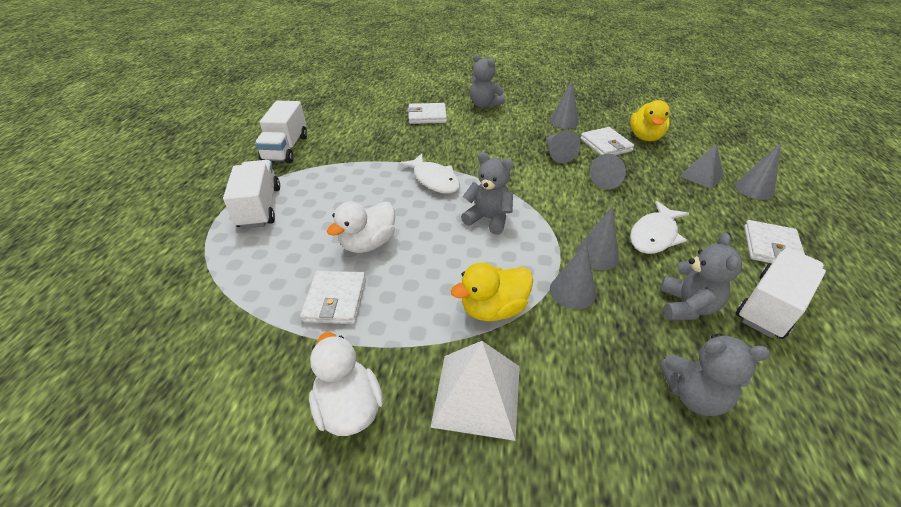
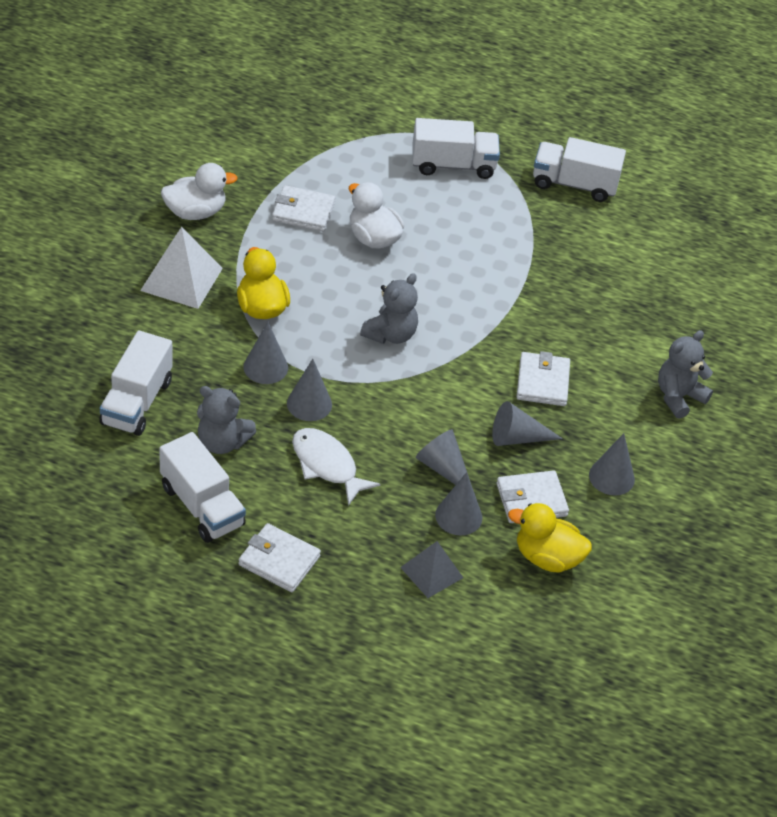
camera: 95 degrees right, 5 degrees up
white fish [398,154,460,194] -> none
white wallet [407,103,447,124] -> white wallet moved to [517,351,570,406]
grey teddy bear [660,333,771,416] -> white truck [99,331,173,436]
grey cone [735,143,781,200] -> grey cone moved to [435,472,482,536]

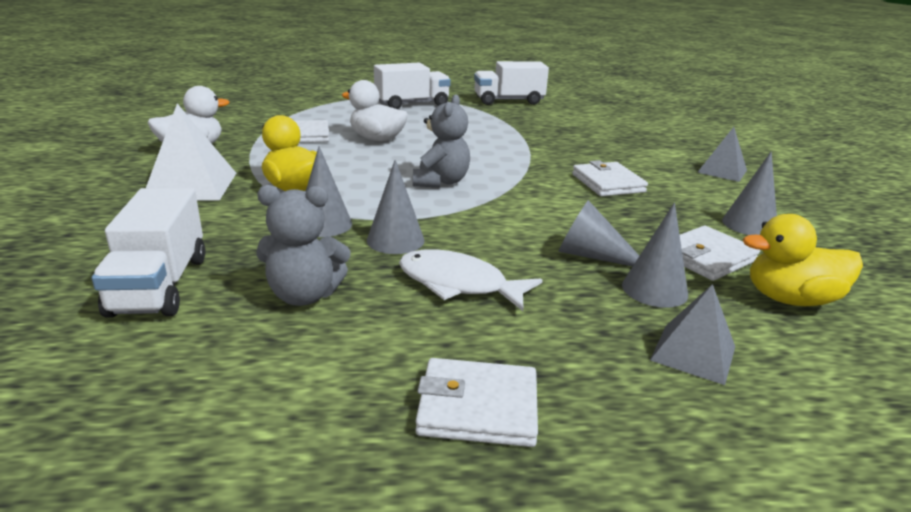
camera: 20 degrees left, 20 degrees down
white truck [159,432,246,543] -> none
grey cone [492,401,563,446] -> none
grey teddy bear [658,330,713,419] -> grey pyramid [697,127,747,182]

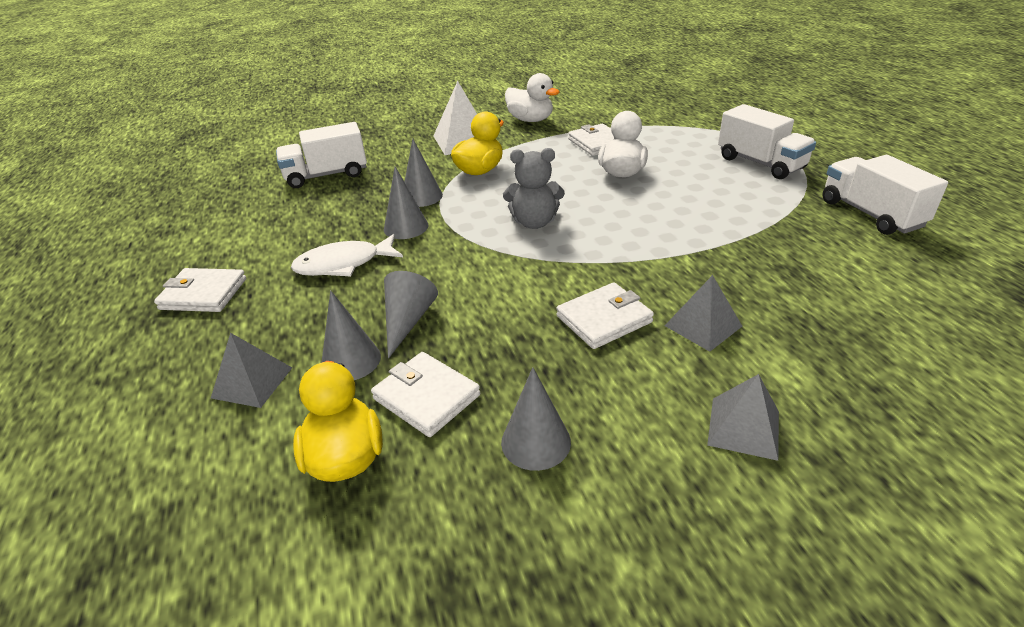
camera: 80 degrees right, 10 degrees up
grey teddy bear [256,185,350,306] -> none
white fish [399,249,542,311] -> white fish turned 120 degrees counterclockwise [291,234,403,276]
white wallet [415,358,538,447] -> white wallet turned 75 degrees counterclockwise [154,268,246,312]
none -> grey pyramid [665,275,742,352]

